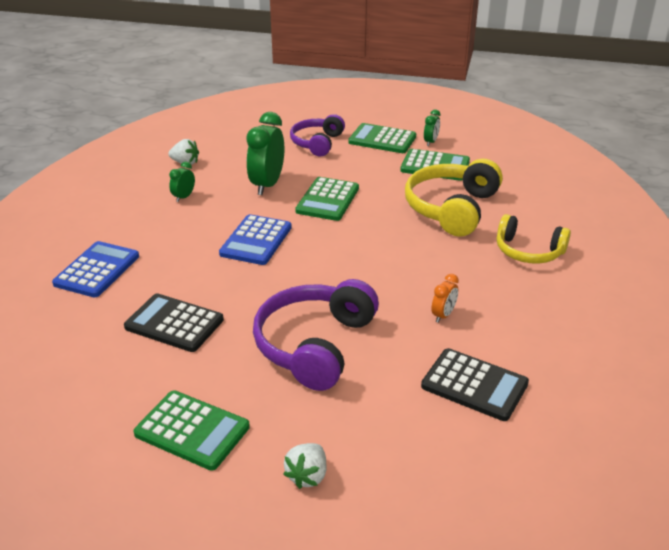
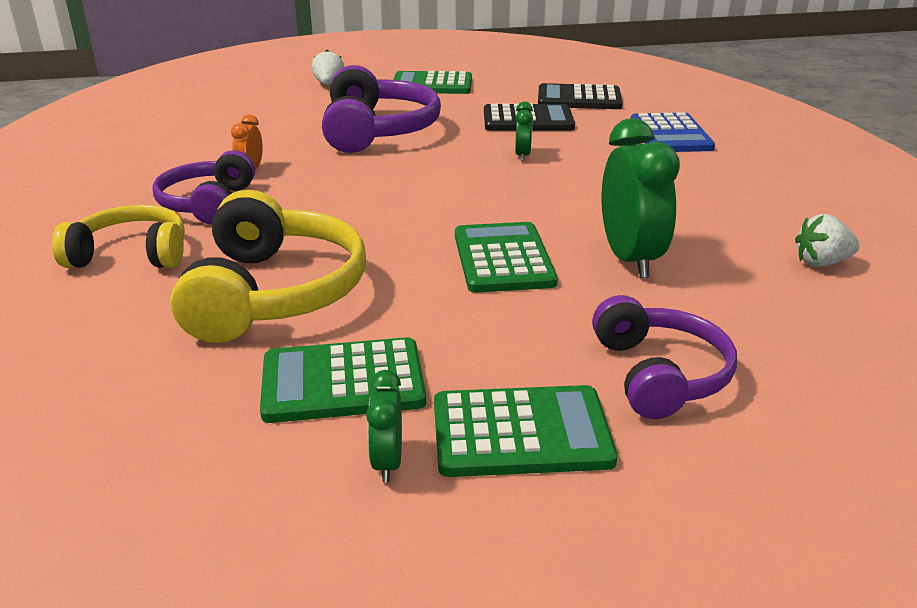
camera: 155 degrees right, 5 degrees down
green clock [169,162,195,202] -> green clock moved to [515,102,533,161]
blue calculator [219,214,292,265] -> none
black calculator [421,348,529,421] -> black calculator moved to [538,83,623,109]
none -> purple headphones [152,150,255,225]

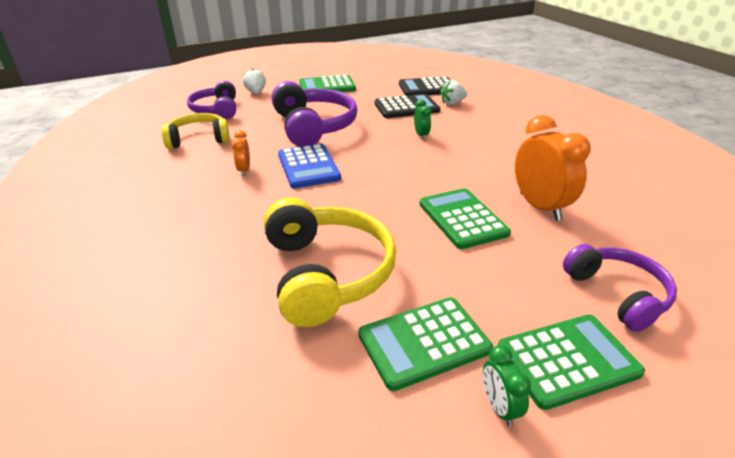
camera: 15 degrees left, 5 degrees up
yellow headphones [52,205,185,268] -> yellow headphones moved to [161,113,230,149]
purple headphones [152,150,255,225] -> purple headphones moved to [187,81,236,119]
green clock [602,118,680,278] -> orange clock [515,115,590,221]
blue calculator [631,112,715,152] -> blue calculator moved to [278,144,341,188]
white strawberry [795,214,860,267] -> white strawberry moved to [440,80,467,105]

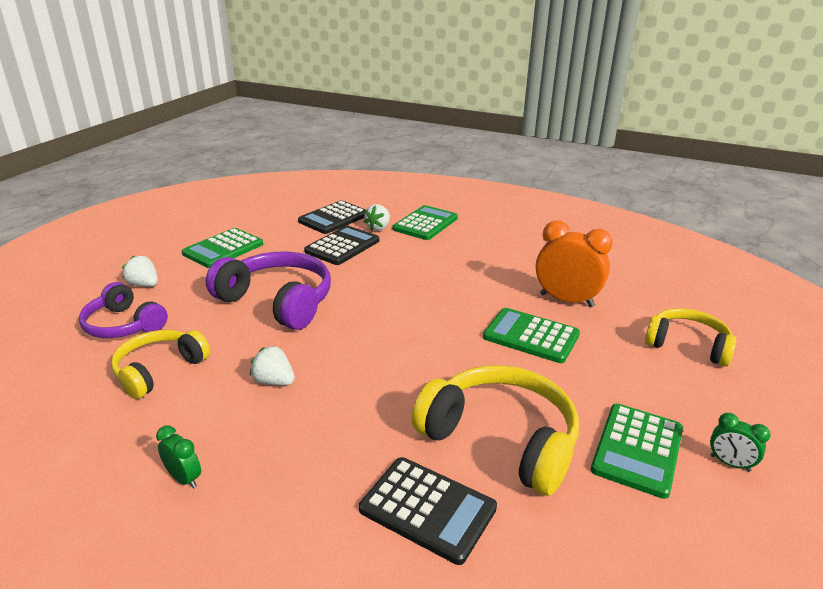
camera: 40 degrees left, 5 degrees down
orange clock [232,130,250,176] -> white strawberry [250,346,295,385]
blue calculator [278,144,341,188] -> none
green clock [414,99,431,140] -> green clock moved to [156,425,201,489]
green calculator [498,314,645,410] -> green calculator moved to [393,205,458,240]
purple headphones [563,244,677,332] -> yellow headphones [645,308,736,366]
none -> black calculator [359,457,497,565]

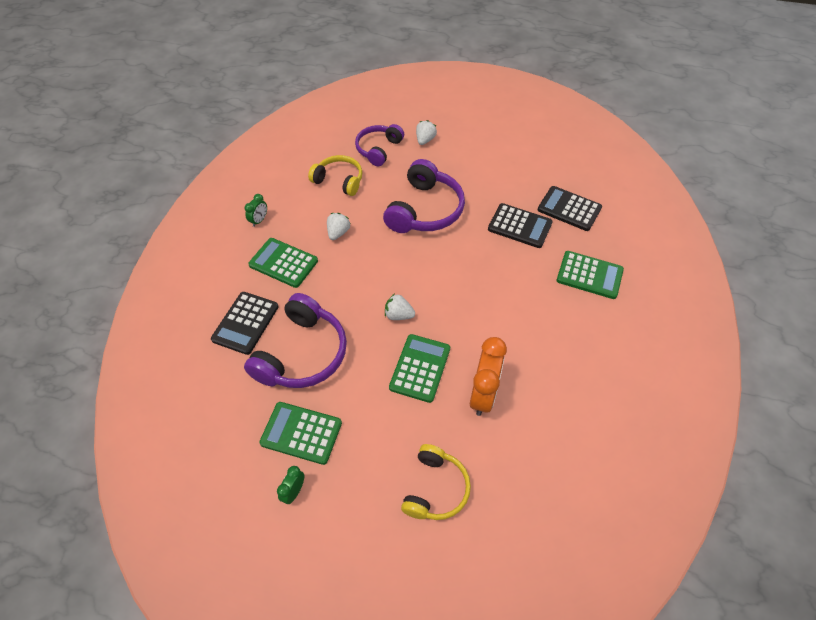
camera: 80 degrees right, 25 degrees up
green calculator [182,228,263,268] -> green calculator moved to [248,238,318,288]
white strawberry [364,204,390,231] -> white strawberry moved to [385,294,415,320]
yellow headphones [412,365,579,496] -> purple headphones [244,293,347,388]

